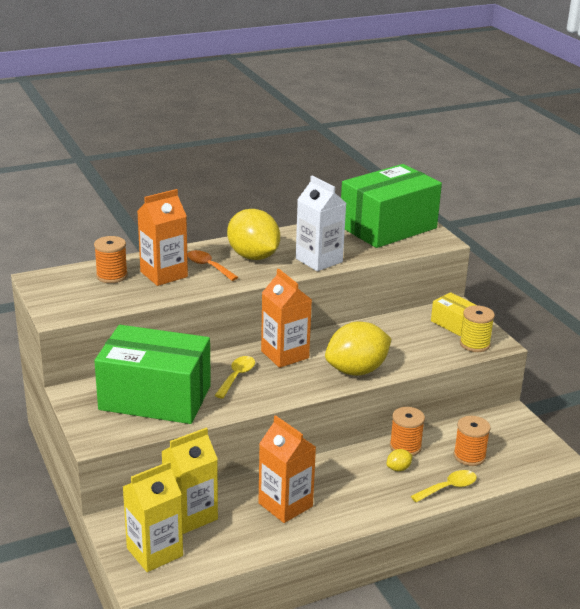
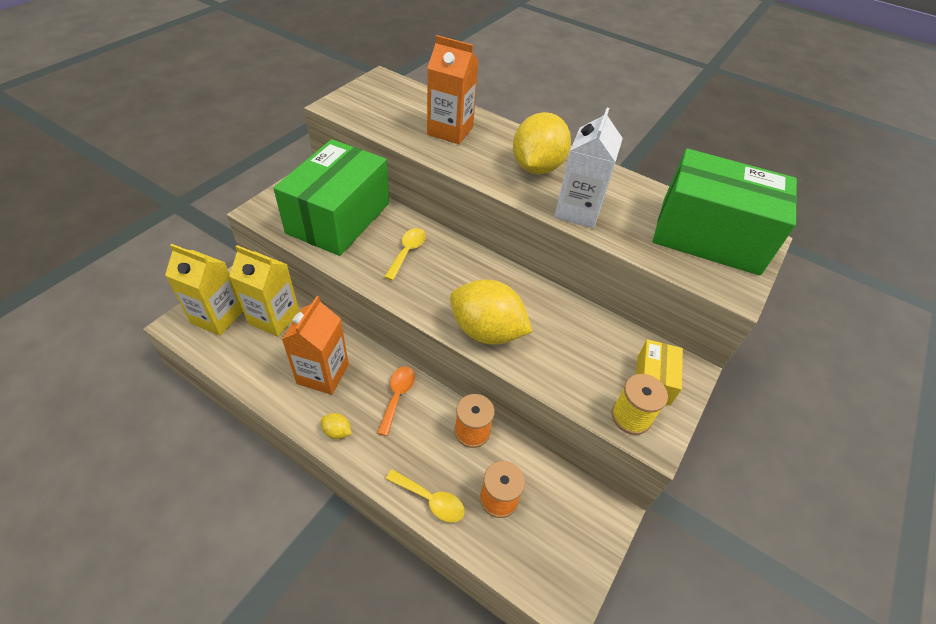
camera: 55 degrees right, 20 degrees up
orange spool [94,236,128,283] -> none
green box [94,325,211,424] -> green box turned 45 degrees clockwise [273,139,389,256]
orange spoon [187,250,238,281] -> orange spoon moved to [377,366,415,436]
yellow spoon [214,356,255,399] -> yellow spoon turned 60 degrees counterclockwise [384,228,426,281]
orange carton [261,269,312,368] -> none
yellow lemon [386,449,413,471] -> yellow lemon moved to [321,413,352,439]

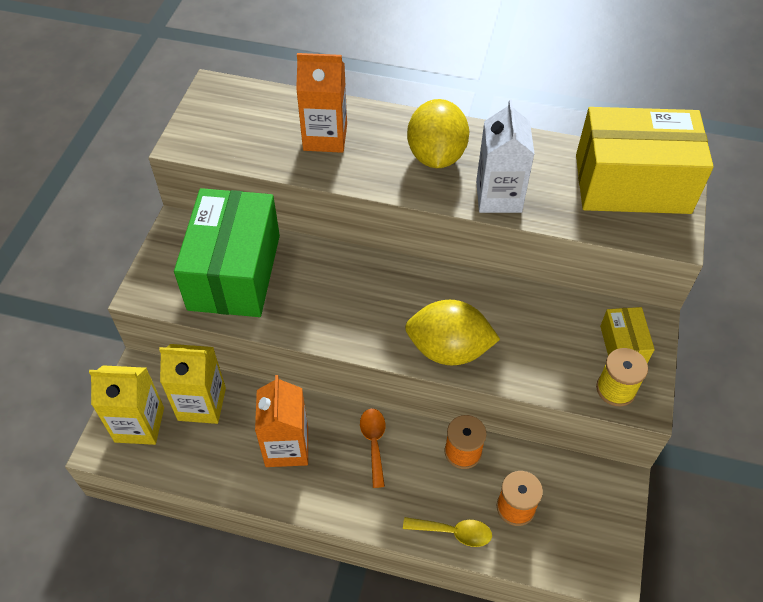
camera: 15 degrees left, 5 degrees up
yellow lemon [321,413,352,439] -> none
yellow spoon [384,228,426,281] -> none
green box [653,148,797,275] -> yellow box [576,107,714,214]

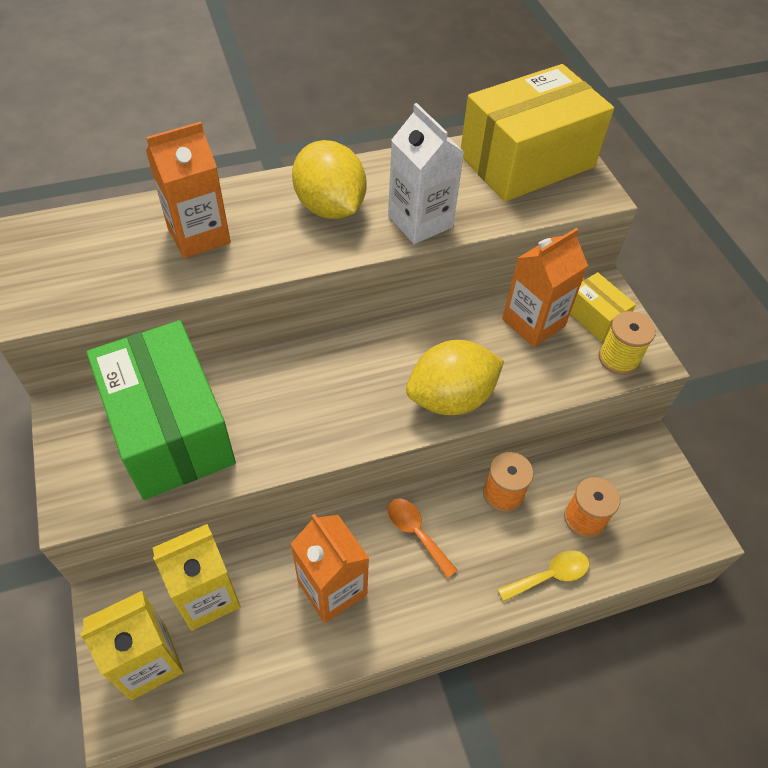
camera: 35 degrees left, 0 degrees up
none -> orange carton [502,228,588,347]

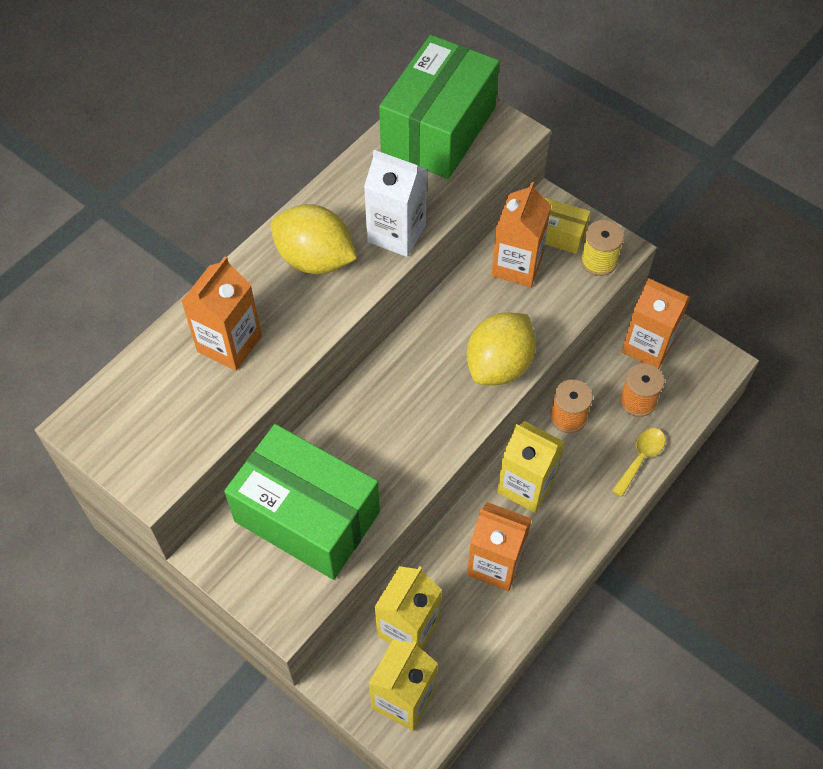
camera: 30 degrees left, 5 degrees up
orange spoon [388,498,458,578] -> yellow carton [497,421,565,513]
yellow box [461,64,614,202] -> green box [379,35,500,179]
none -> orange carton [621,278,691,369]

